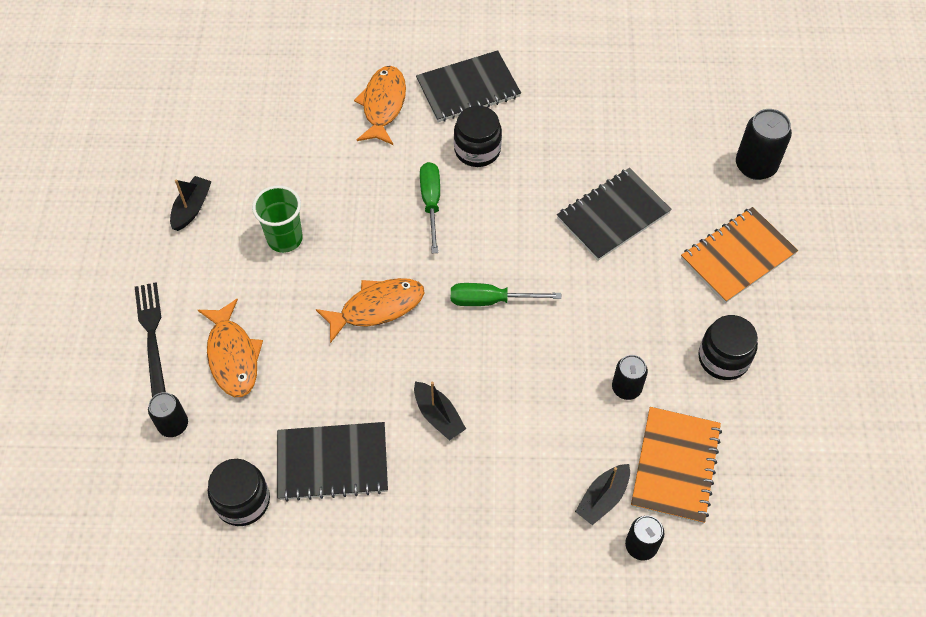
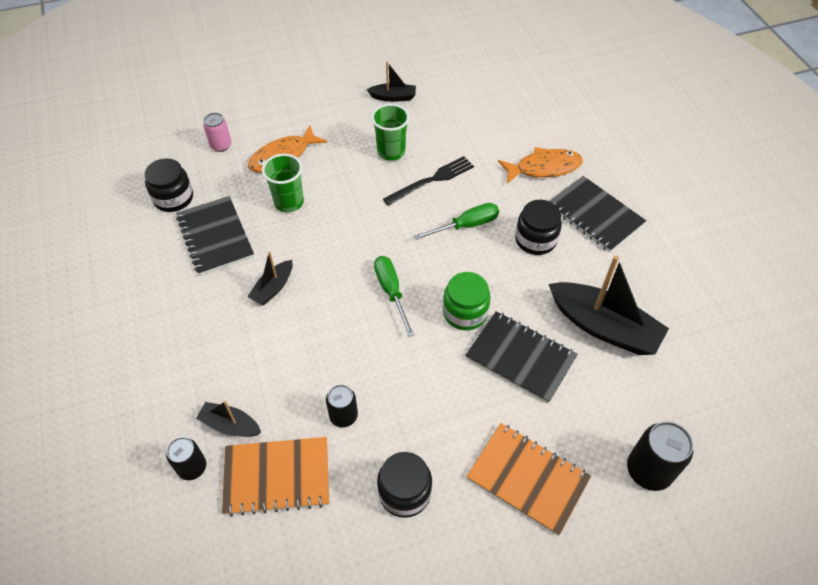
camera: 70 degrees right, 5 degrees down
black fork [135,282,166,397] -> black fork moved to [383,156,474,206]
black can [148,392,188,437] -> pink can [203,113,232,152]
orange fish [316,278,424,343] -> none
none -> green cup [262,154,304,212]
none -> green jar [443,272,491,330]
none -> black boat [549,255,669,355]

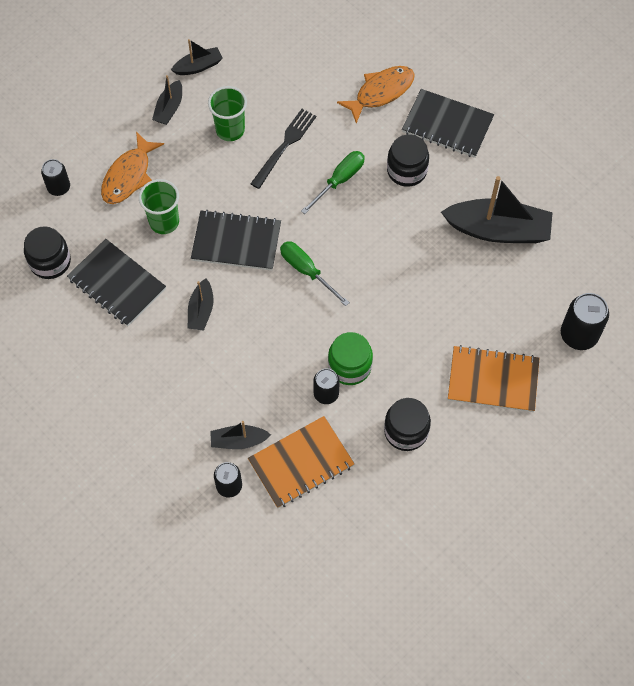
camera: 25 degrees left, 10 degrees up
pink can [203,113,232,152] -> black can [41,159,70,196]
green jar [443,272,491,330] -> green jar moved to [328,332,373,385]
black notebook [465,311,578,403] -> black notebook moved to [191,210,281,271]
none -> black boat [152,75,182,125]

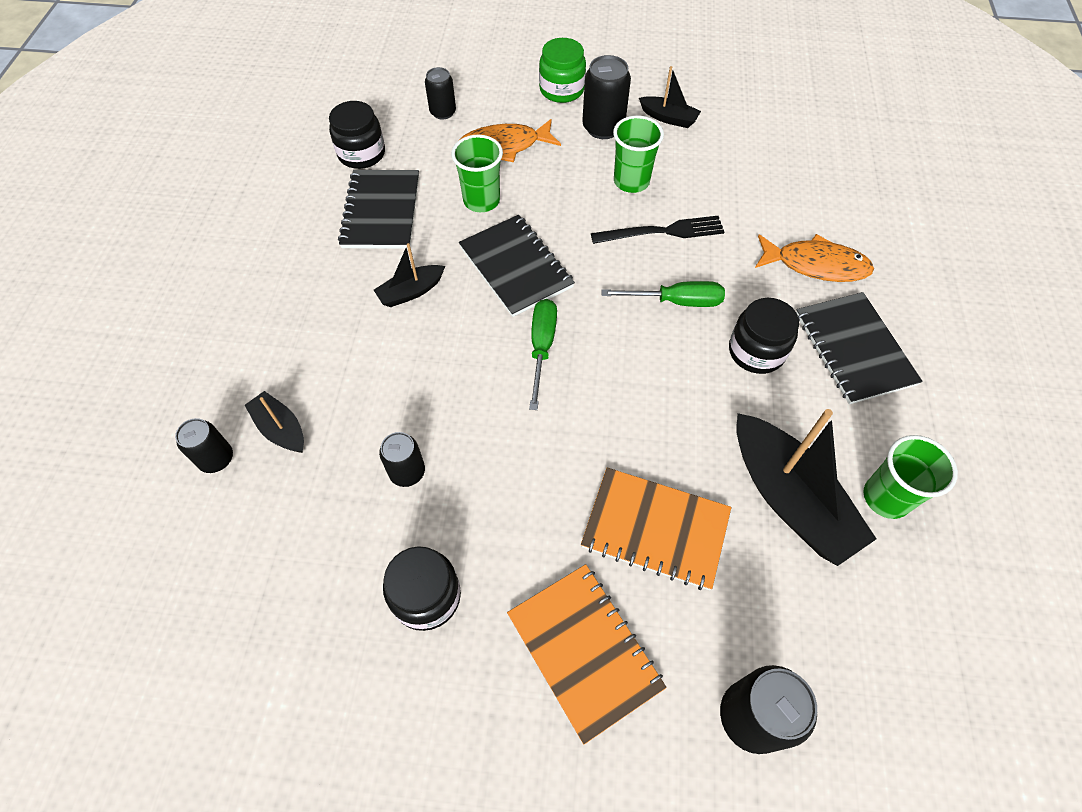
camera: 50 degrees right, 5 degrees down
black boat [152,75,182,125] -> black can [582,55,631,139]
orange notebook [248,416,354,508] -> orange notebook moved to [581,468,731,590]
green jar [328,332,373,385] -> green jar moved to [539,38,586,103]
none -> green cup [863,435,958,519]

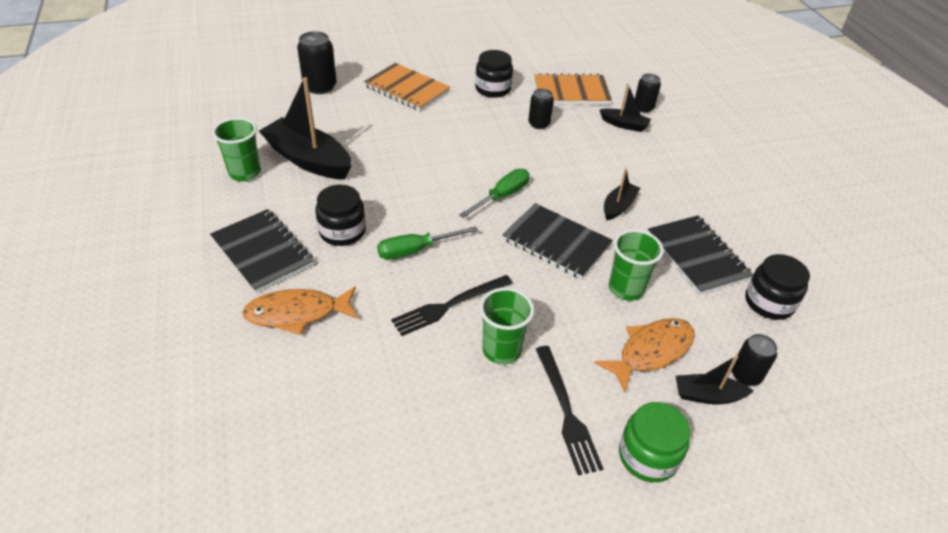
camera: 155 degrees right, 15 degrees down
green screwdriver [529,299,557,410] -> green screwdriver turned 120 degrees counterclockwise [459,169,530,218]
orange notebook [581,468,731,590] -> orange notebook moved to [534,73,612,104]
black can [582,55,631,139] -> black fork [536,346,604,475]
black boat [639,66,701,128] -> black boat moved to [676,355,754,404]

